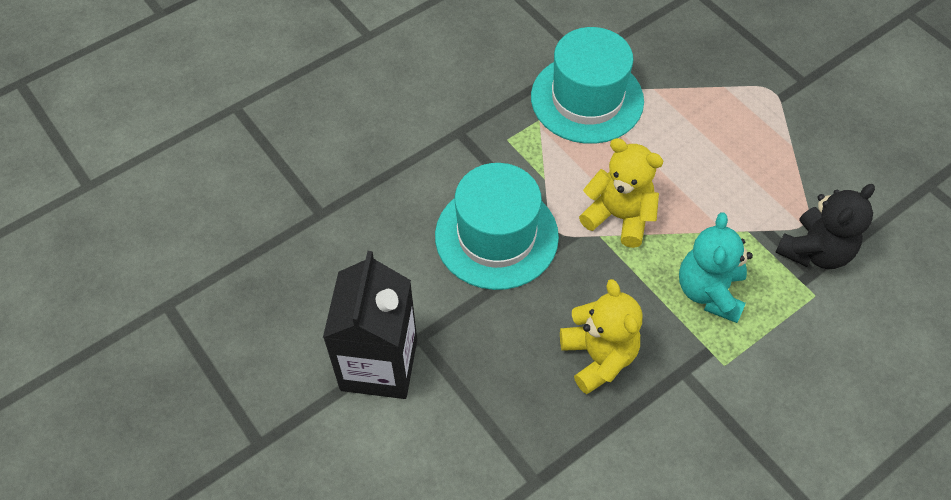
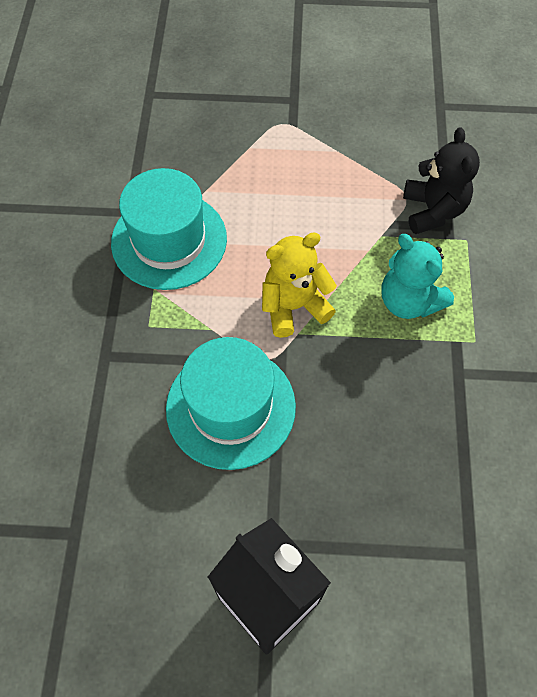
camera: 50 degrees left, 5 degrees up
yellow teddy bear [560,279,642,394] -> none

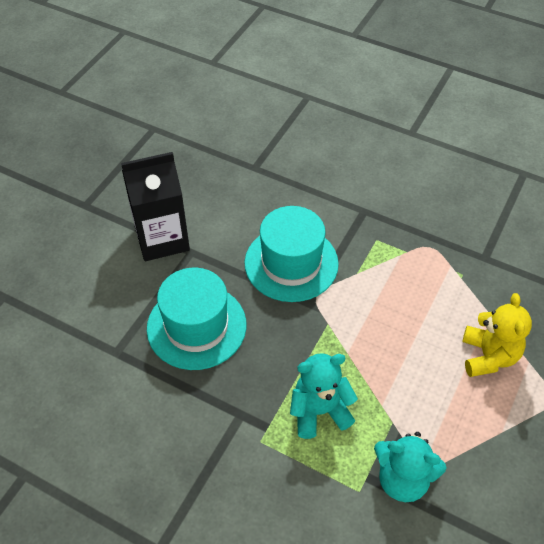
camera: 115 degrees right, 10 degrees down
turquoise hat [111,168,227,290] -> turquoise hat moved to [147,268,246,370]
yellow teddy bear [262,233,337,338] -> yellow teddy bear moved to [462,293,532,377]
black teddy bear [403,127,480,234] -> turquoise teddy bear [374,432,447,502]

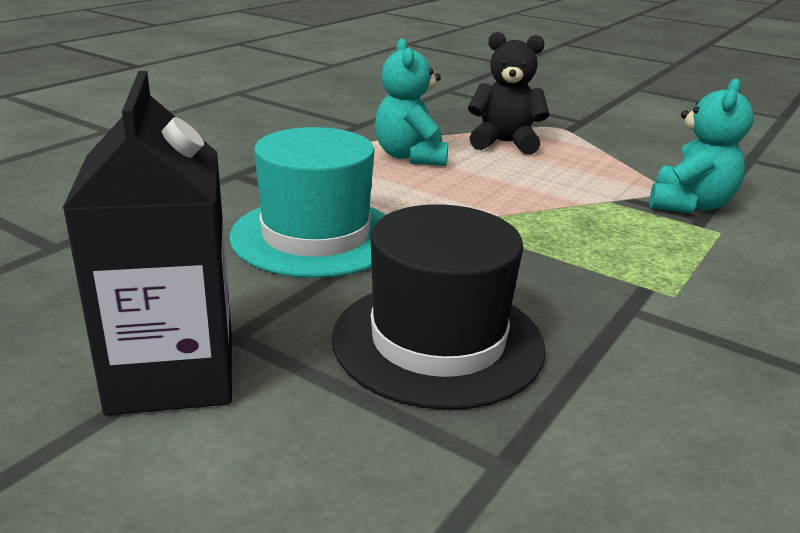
camera: 85 degrees left, 25 degrees down
turquoise hat [147,268,246,370] -> black hat [332,204,546,410]
turquoise teddy bear [290,353,358,439] -> turquoise teddy bear moved to [375,38,448,166]
yellow teddy bear [462,293,532,377] -> black teddy bear [468,32,549,154]

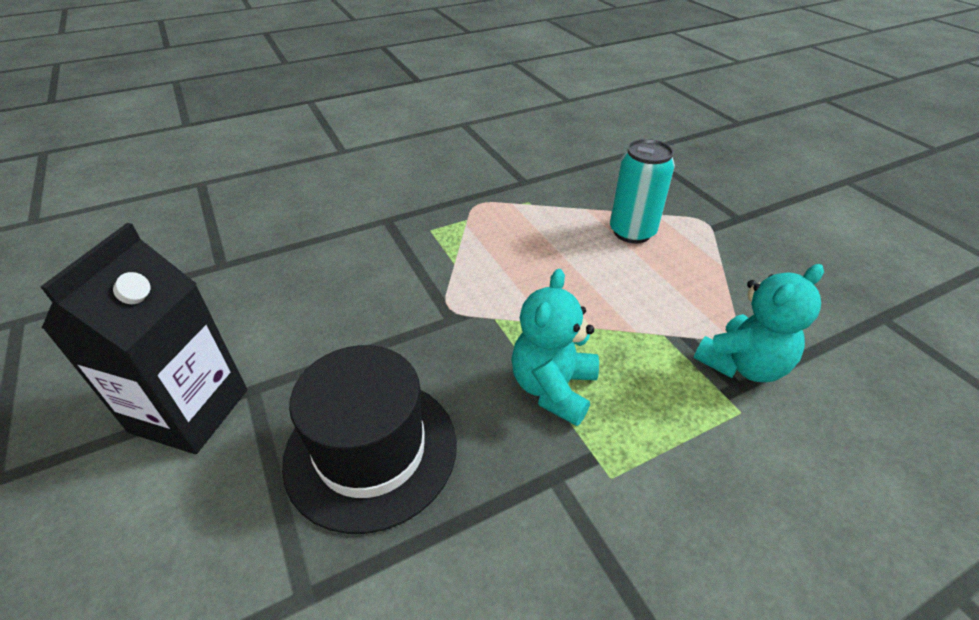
camera: 30 degrees right, 15 degrees up
turquoise hat [229,127,386,278] -> none
turquoise teddy bear [375,38,448,166] -> turquoise teddy bear moved to [511,269,599,426]
black teddy bear [468,32,549,154] -> turquoise can [610,139,675,243]

